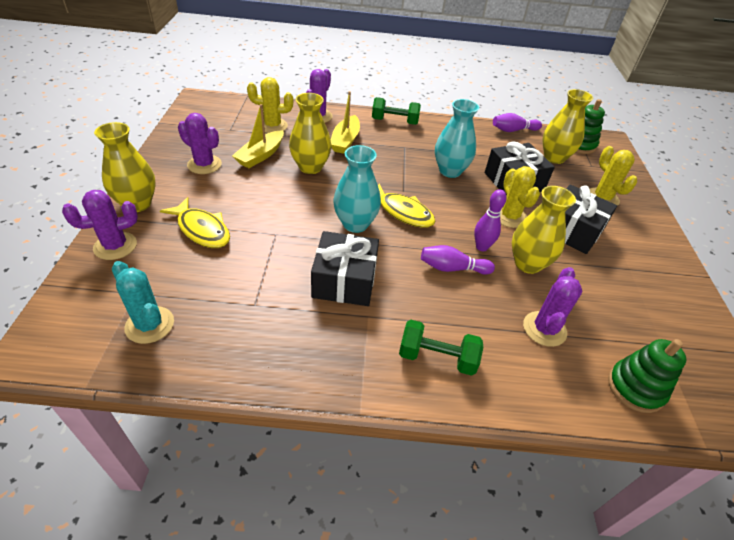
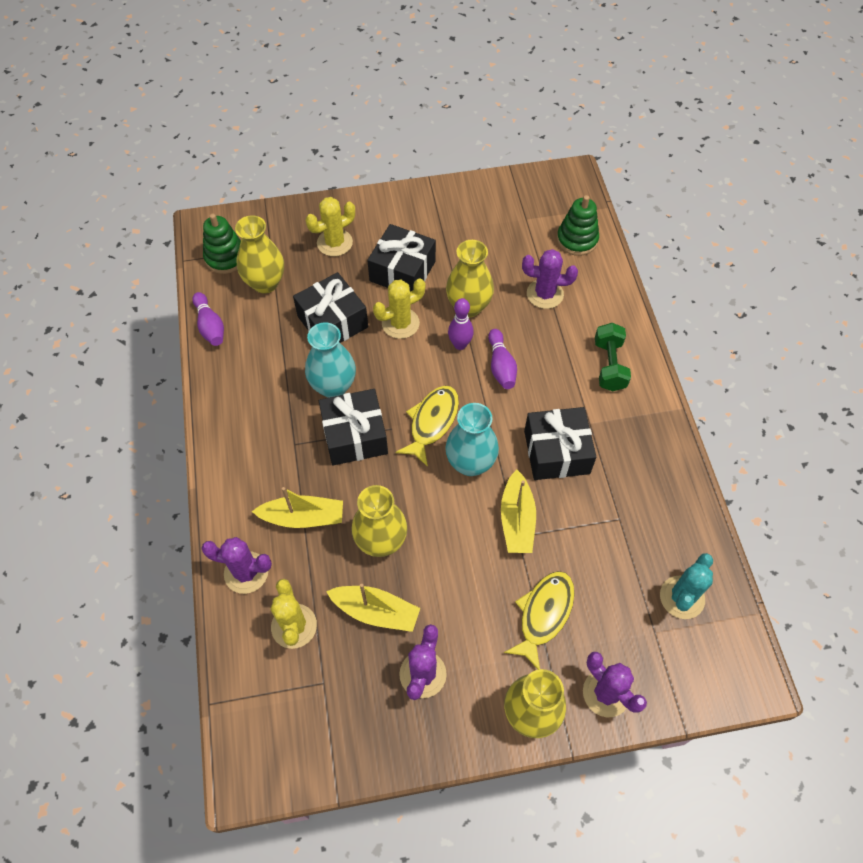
camera: 100 degrees left, 15 degrees up
green dumbbell [372,97,421,125] -> none
none -> black gift [319,389,388,465]
none -> yellow boat [501,470,536,553]

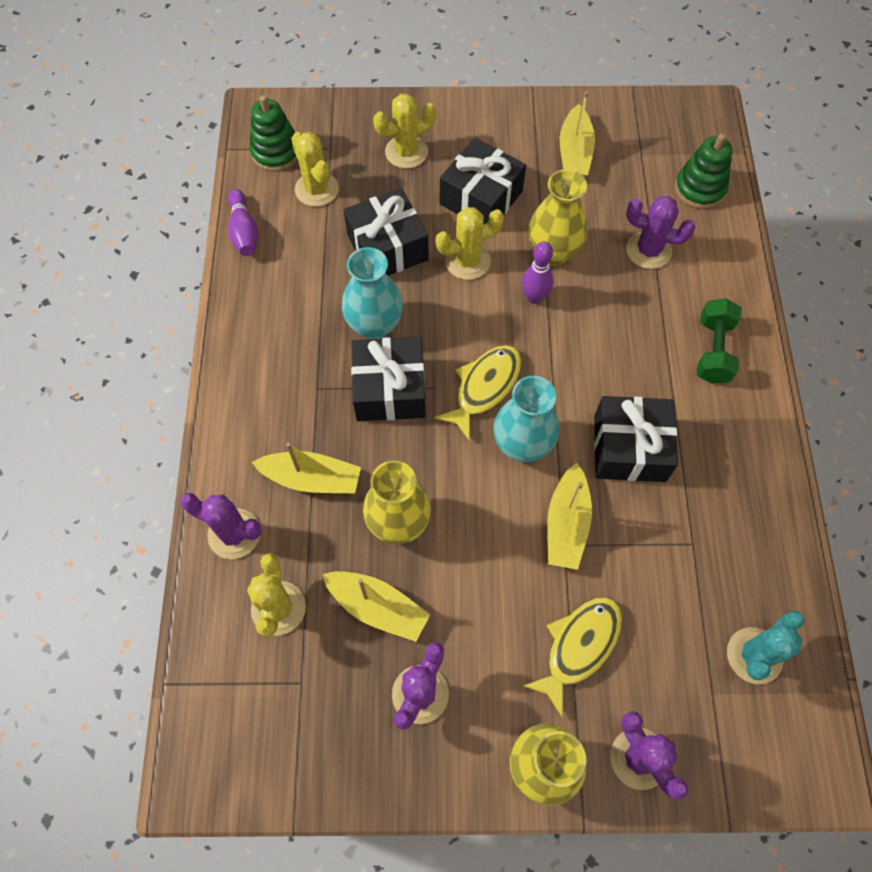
camera: 10 degrees right, 5 degrees up
yellow vase [235,215,284,294] -> yellow cactus [291,132,339,207]
purple bowling pin [488,329,517,389] -> none
none -> yellow boat [560,91,595,177]

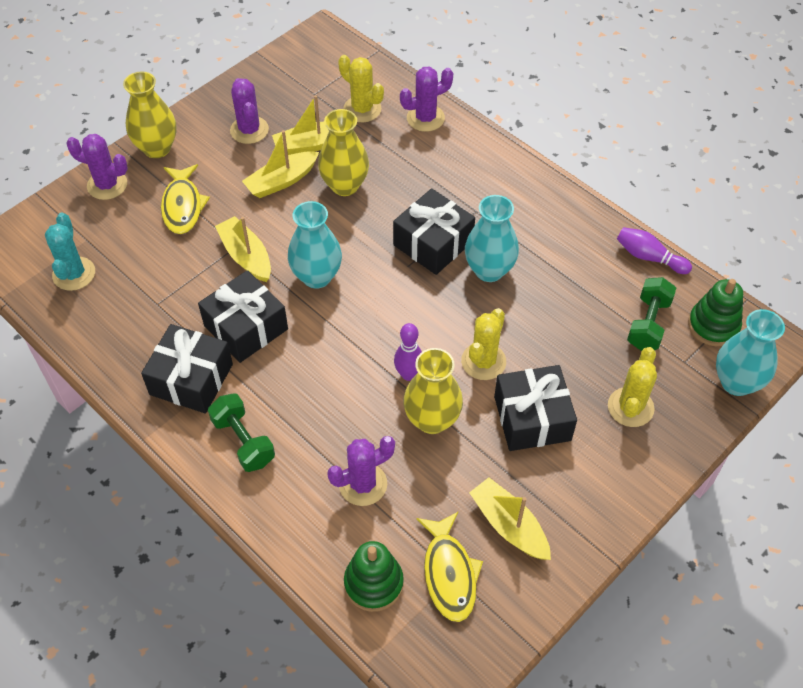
camera: 135 degrees right, 10 degrees down
yellow boat [252,443,361,493] -> yellow boat moved to [242,130,319,198]
yellow cactus [291,132,339,207] -> green dumbbell [627,277,676,350]
black gift [344,188,429,276] -> black gift moved to [141,324,233,414]
yellow fish [434,345,521,441] -> yellow fish moved to [416,512,483,622]
none -> turquoise vase [716,309,785,396]

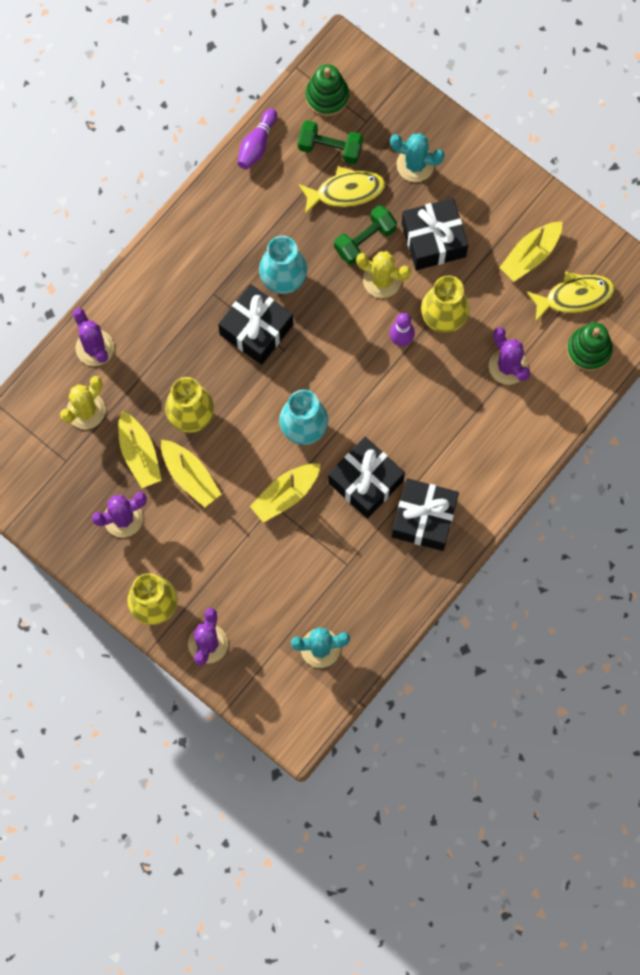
camera: 95 degrees left, 20 degrees up
yellow fish [161,164,210,234] -> yellow fish moved to [298,166,385,214]
green dumbbell [208,393,275,472] -> green dumbbell moved to [334,205,397,265]
yellow cactus [608,347,657,427] -> turquoise cactus [390,133,445,182]
turquoise vase [716,309,785,396] -> none

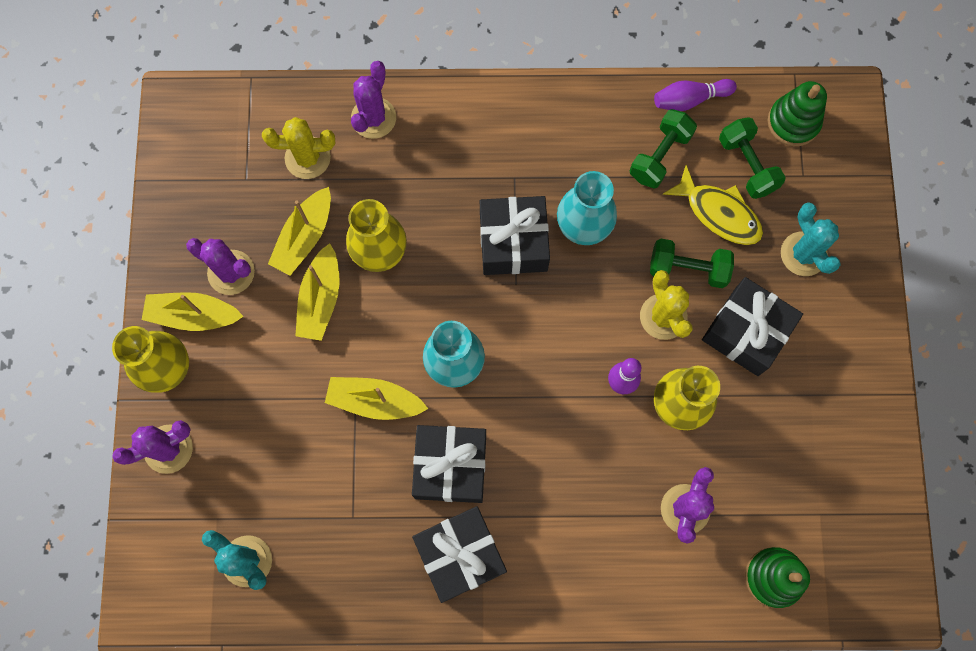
camera: 50 degrees right, 0 degrees up
yellow boat [499,222,562,282] -> yellow boat moved to [142,292,244,331]
yellow fish [527,271,615,321] -> none
none -> green dumbbell [630,109,697,188]

